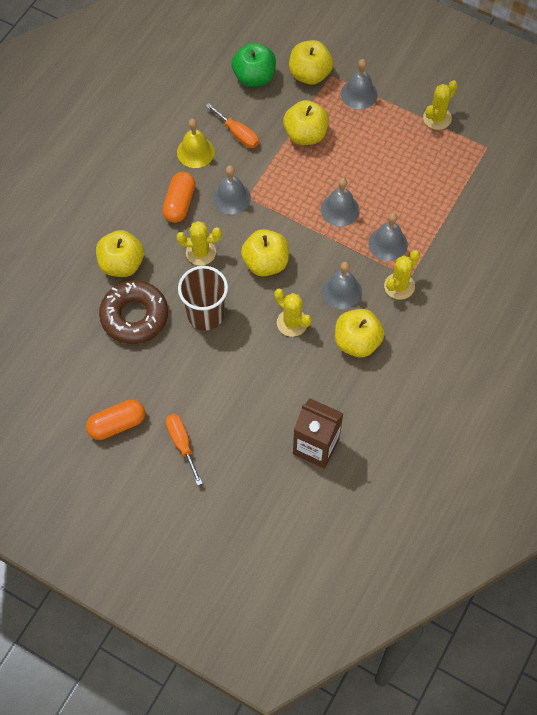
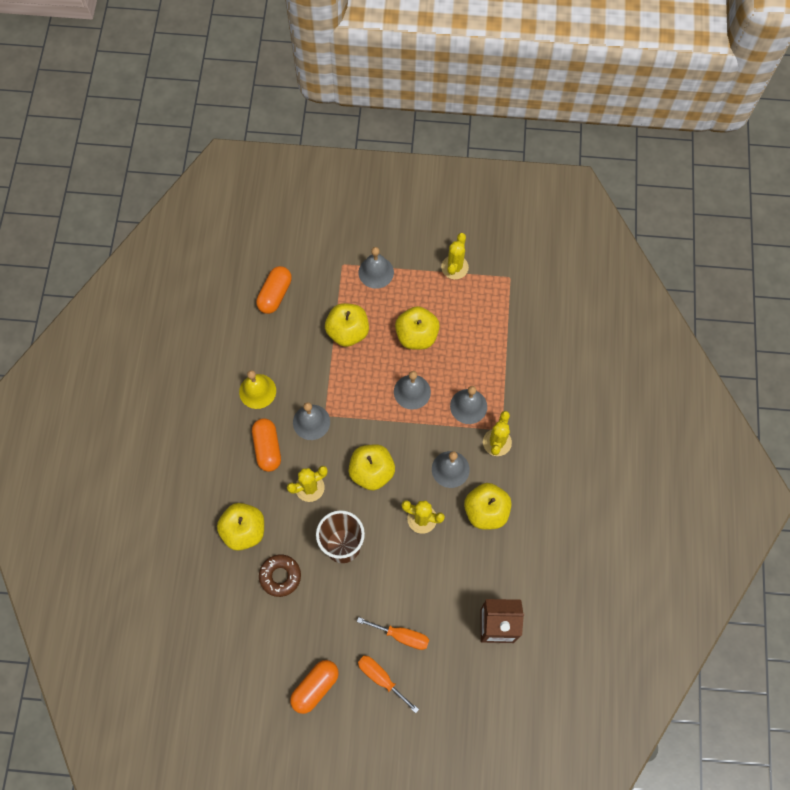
camera: 25 degrees left, 5 degrees up
brown donut [99,280,168,344] -> brown donut [259,554,301,597], size x0.63
orange screwdriver [206,103,259,148] -> orange screwdriver moved to [357,617,429,650]
green apple [232,43,276,87] -> orange capsule [256,266,292,314]
yellow apple [289,40,333,85] -> yellow apple moved to [395,306,440,350]

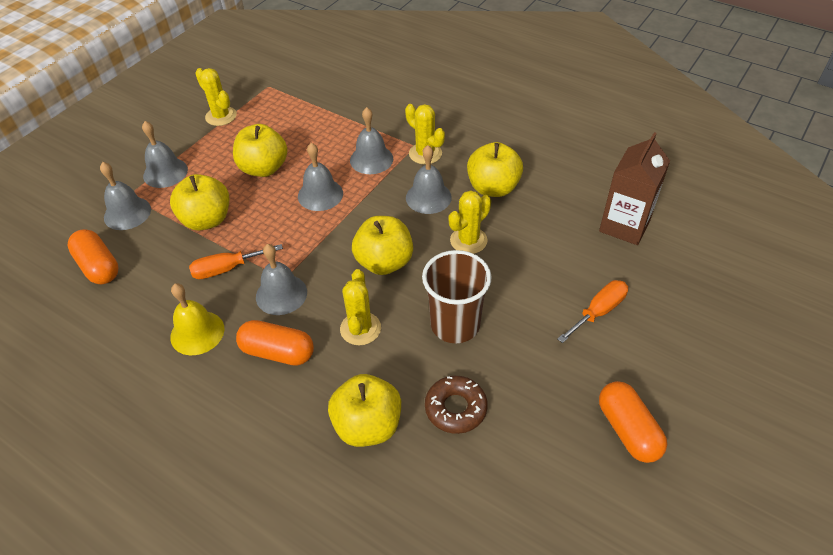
camera: 60 degrees left, 20 degrees down
orange screwdriver [358,656,419,713] -> orange screwdriver moved to [189,244,283,279]
none -> grey bell [100,162,151,230]

